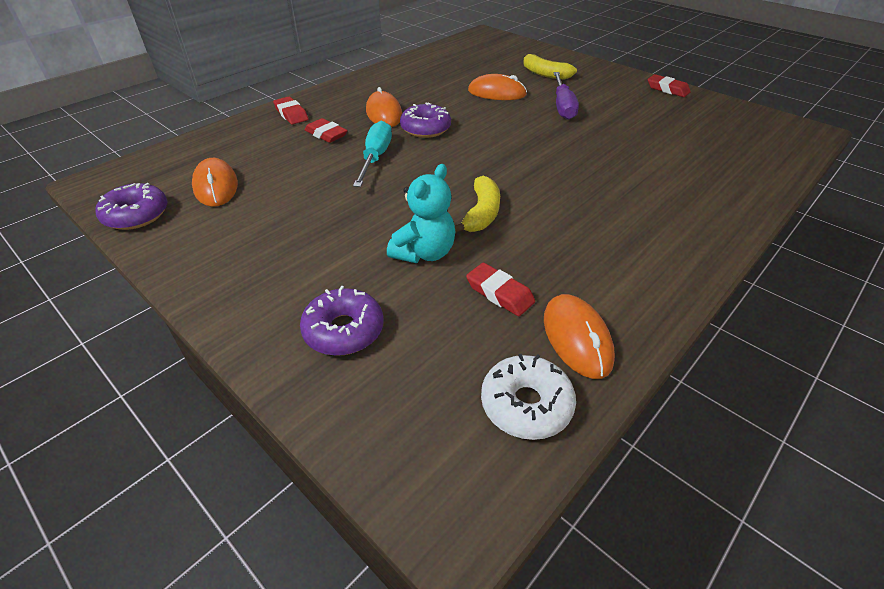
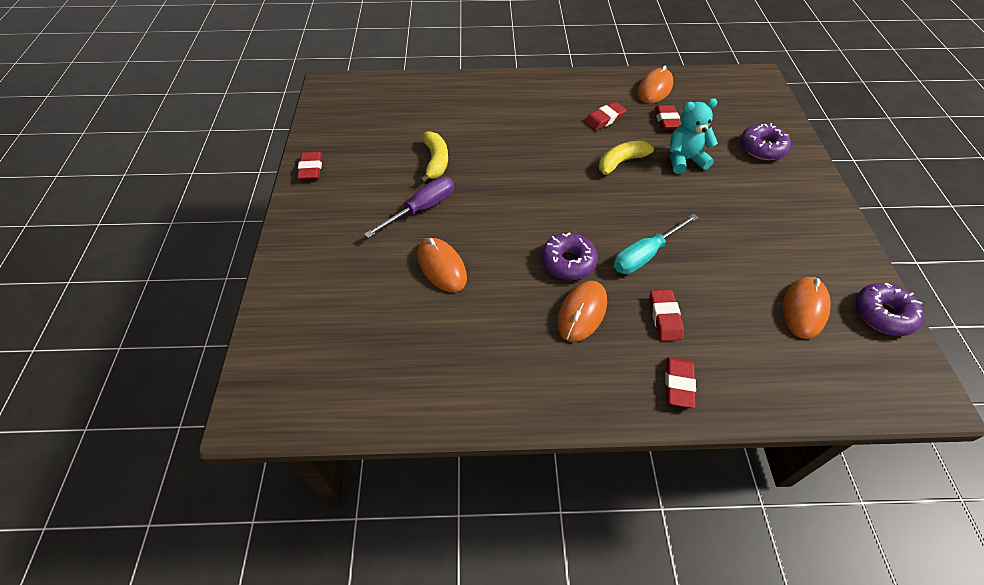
camera: 135 degrees left, 10 degrees up
white donut [481,354,576,440] -> none
yellow banana [523,53,577,79] -> yellow banana moved to [420,131,448,183]
none -> red eraser [585,102,626,131]

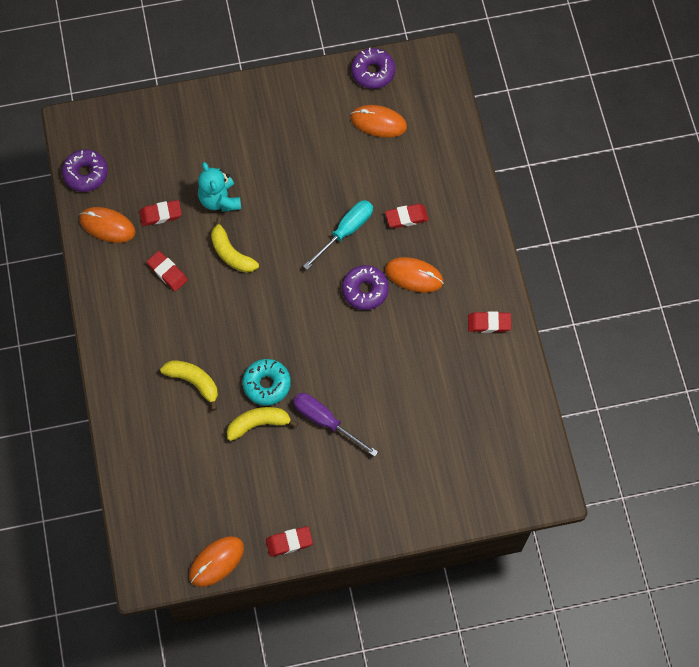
camera: 100 degrees left, 15 degrees up
orange mouse [417,238,467,292] -> orange mouse moved to [189,536,244,587]
turquoise screwdriver [614,213,699,274] -> turquoise screwdriver turned 90 degrees counterclockwise [303,200,373,270]
red eraser [665,357,696,408] -> red eraser moved to [468,311,511,333]
purple donut [741,123,791,160] -> purple donut moved to [62,149,108,192]
none -> yellow banana [160,360,218,410]
none -> turquoise donut [242,359,291,405]

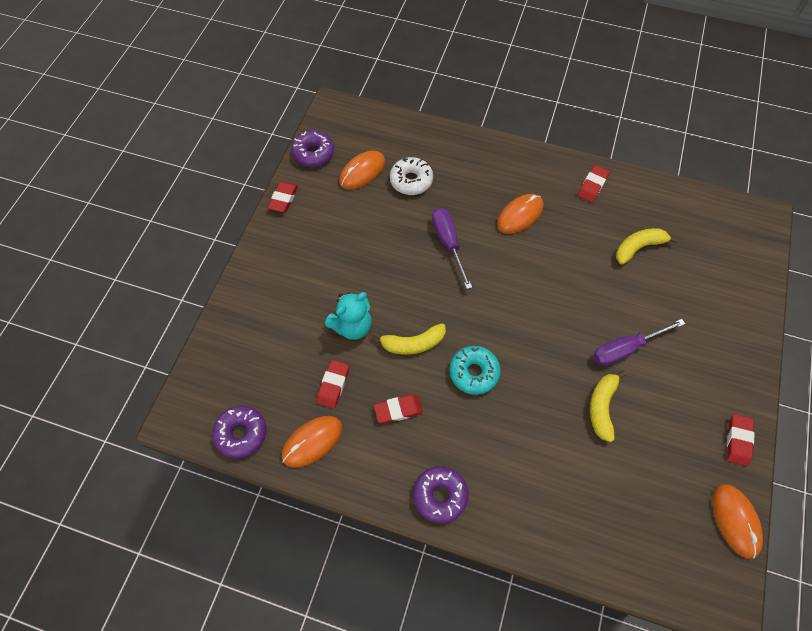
camera: 60 degrees left, 5 degrees down
yellow banana [160,360,218,410] -> yellow banana moved to [616,228,679,265]
turquoise teddy bear [198,162,241,212] -> turquoise teddy bear turned 45 degrees counterclockwise [325,292,372,340]
turquoise donut [242,359,291,405] -> turquoise donut moved to [449,346,500,395]
turquoise screwdriver [303,200,373,270] -> purple screwdriver [432,208,472,289]
purple donut [342,265,389,310] -> purple donut moved to [413,466,468,523]
red eraser [385,204,429,228] -> red eraser moved to [268,181,298,212]
none -> white donut [390,157,433,195]

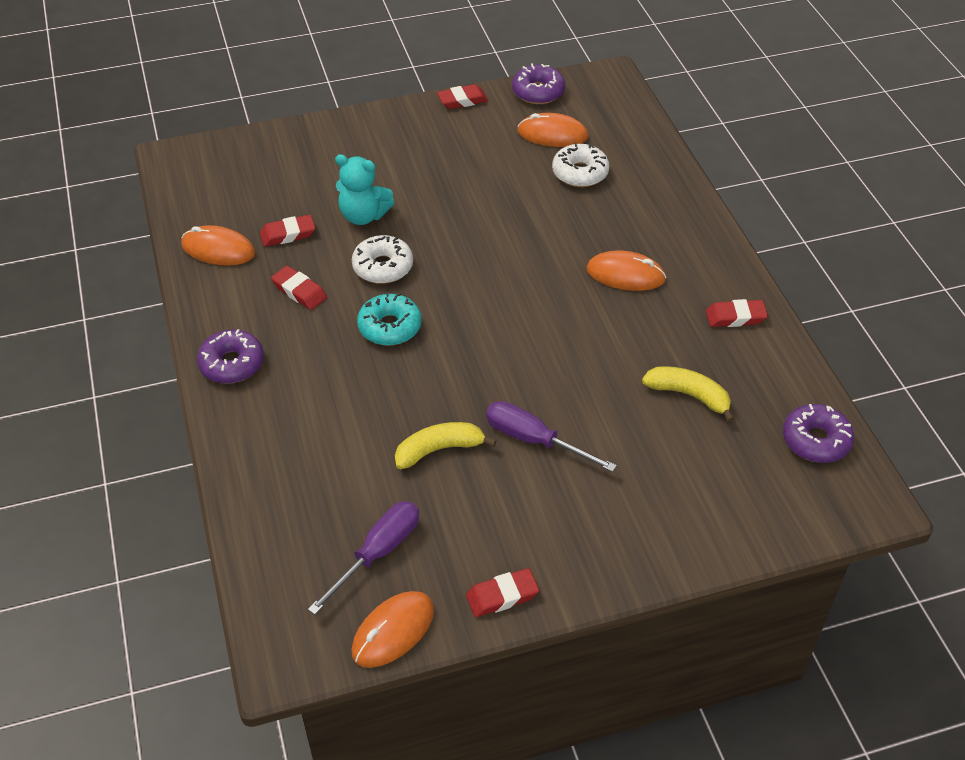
camera: 55 degrees right, 15 degrees down
purple donut [212,405,266,459] -> purple donut moved to [783,404,854,463]
yellow banana [373,323,446,355] -> white donut [352,235,413,284]
purple screwdriver [432,208,472,289] -> purple screwdriver moved to [308,501,419,615]

